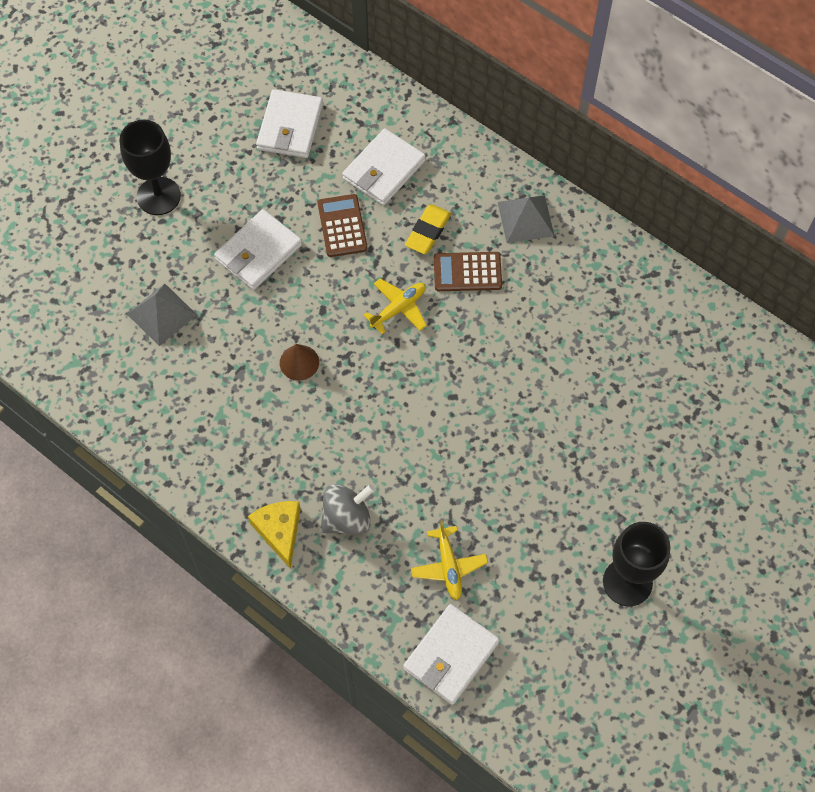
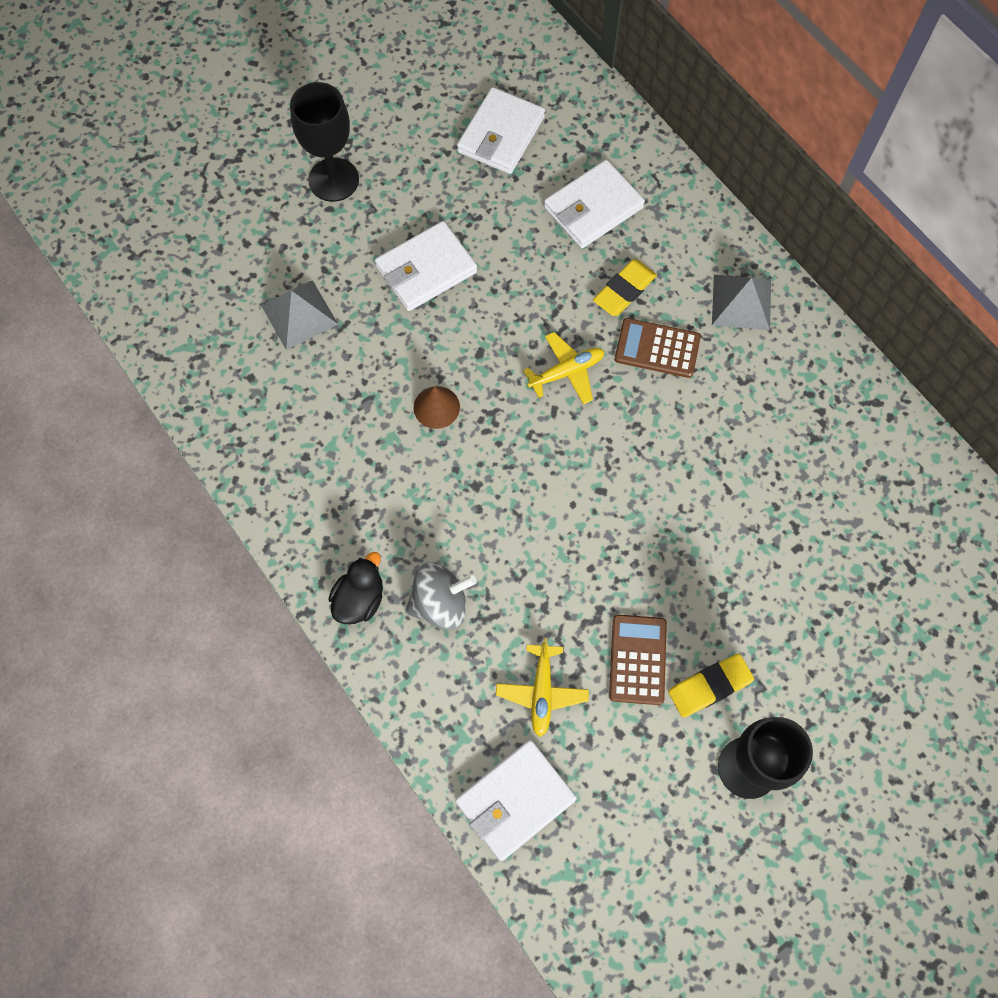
camera: 15 degrees right, 5 degrees up
yellow cheese [248,501,301,569] -> black duck [328,552,383,624]
brown calculator [318,194,368,257] -> brown calculator moved to [609,615,667,705]
none -> yellow eraser [668,654,754,717]

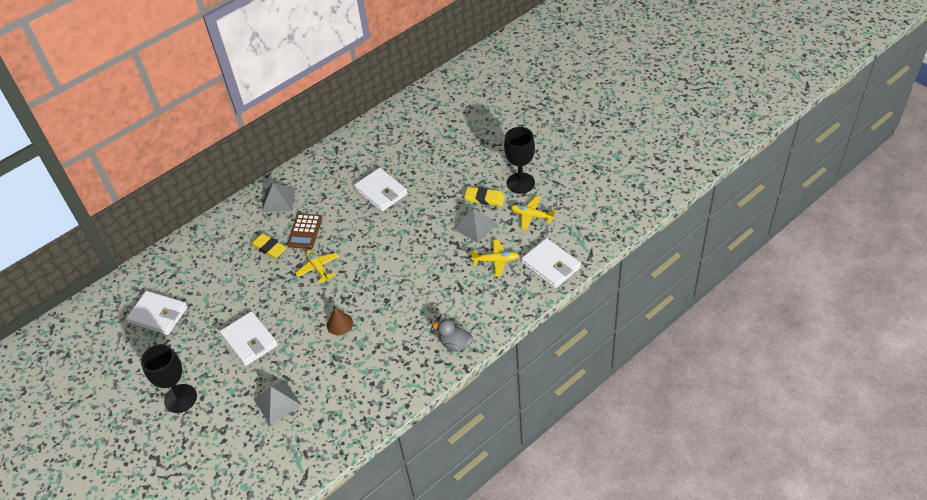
camera: 90 degrees left, 20 degrees down
black duck [328,552,383,624] -> grey duck [433,319,473,352]
grey spinning top [405,562,477,630] -> none
white wallet [544,160,645,248] -> white wallet moved to [354,168,408,211]
brown calculator [609,615,667,705] -> grey pyramid [453,208,497,243]
yellow eraser [668,654,754,717] -> yellow eraser turned 45 degrees counterclockwise [464,187,505,206]
none -> yellow plane [511,196,556,230]

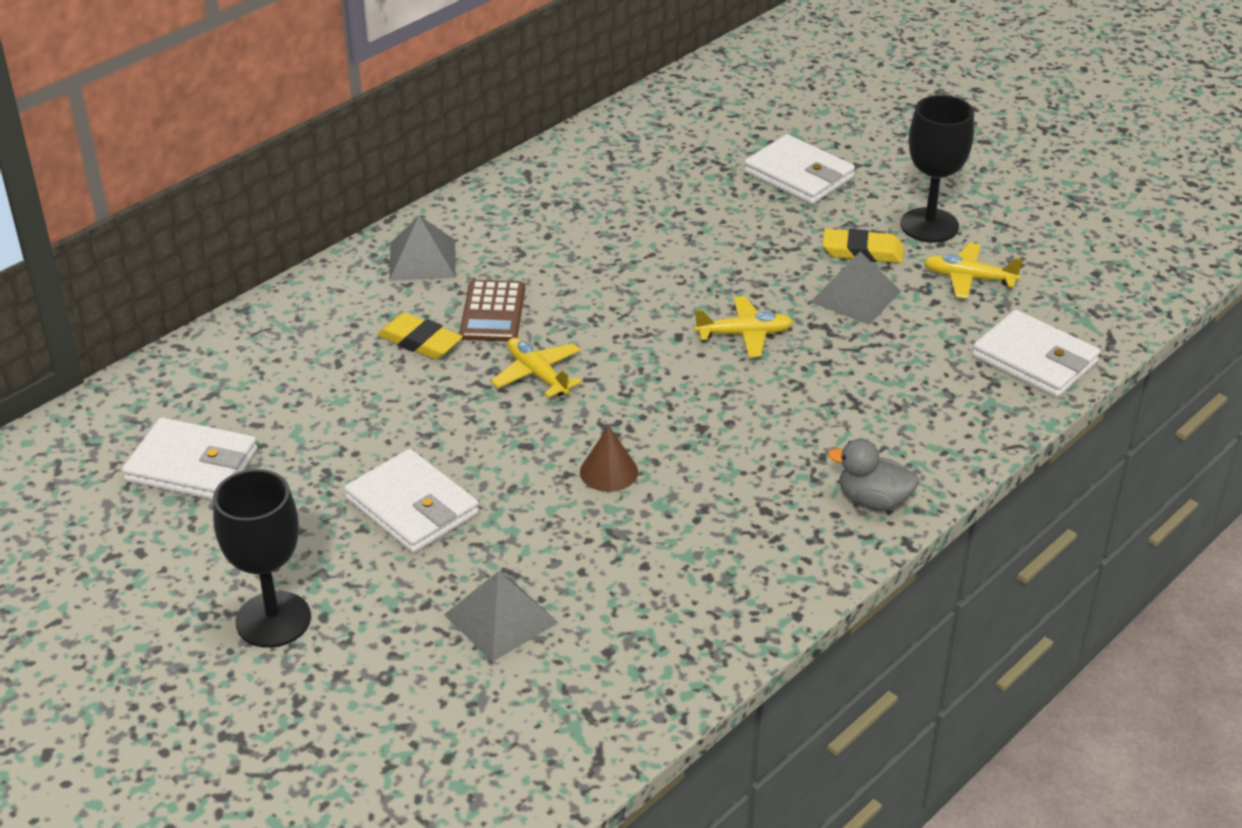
camera: 10 degrees left, 10 degrees down
white wallet [354,168,408,211] -> white wallet moved to [744,134,855,204]
yellow plane [471,239,519,276] -> yellow plane moved to [694,296,793,358]

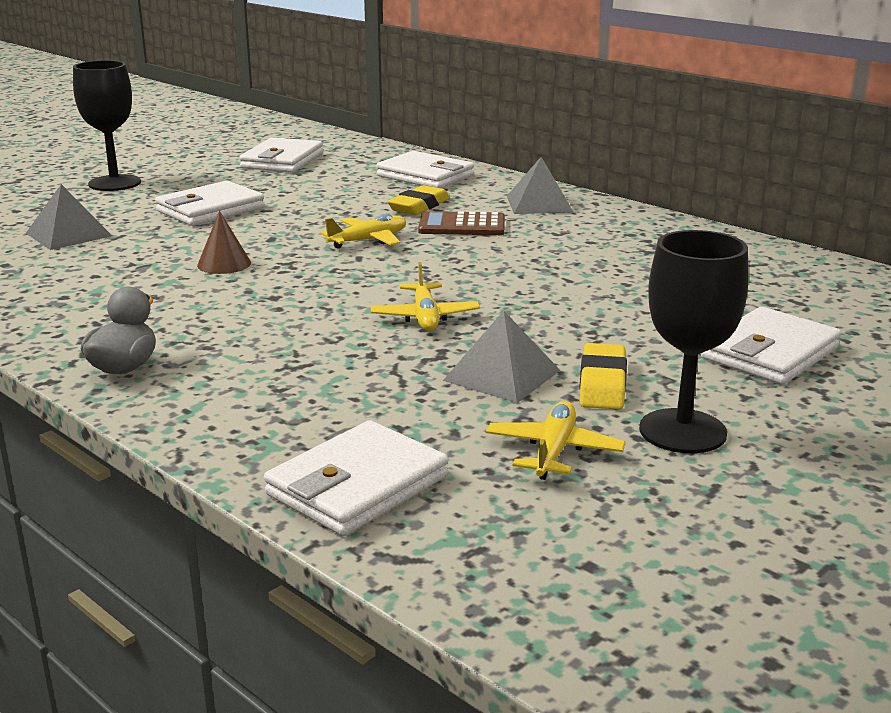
camera: 90 degrees right, 15 degrees down
none -> white wallet [376,151,474,188]

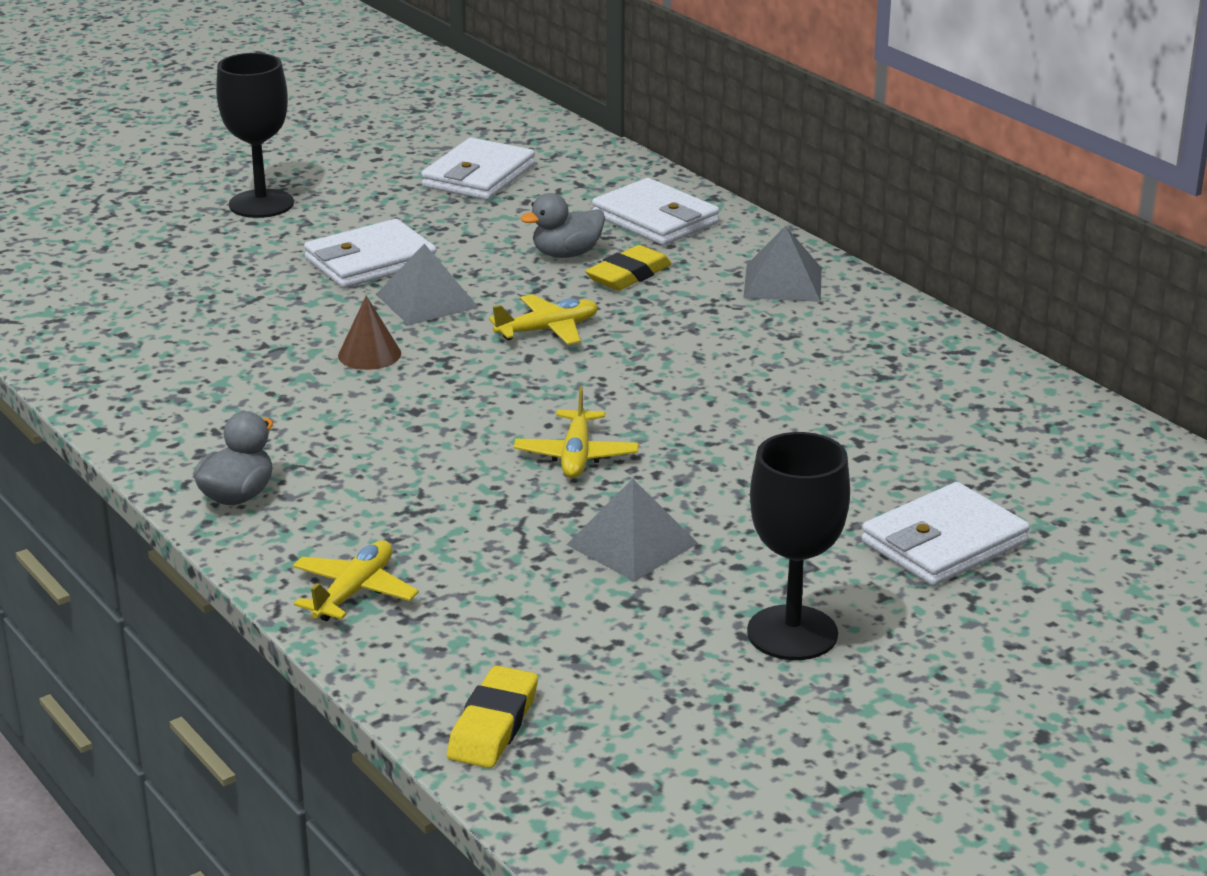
camera: 10 degrees right, 5 degrees up
grey pyramid [26,184,112,250] -> grey pyramid moved to [376,243,479,325]
white wallet [264,420,448,536] -> none
brown calculator [418,211,505,235] -> none
yellow plane [486,401,626,480] -> yellow plane moved to [292,540,419,621]
yellow eraser [579,343,627,410] -> yellow eraser moved to [447,665,538,768]
none -> grey duck [521,193,605,258]

